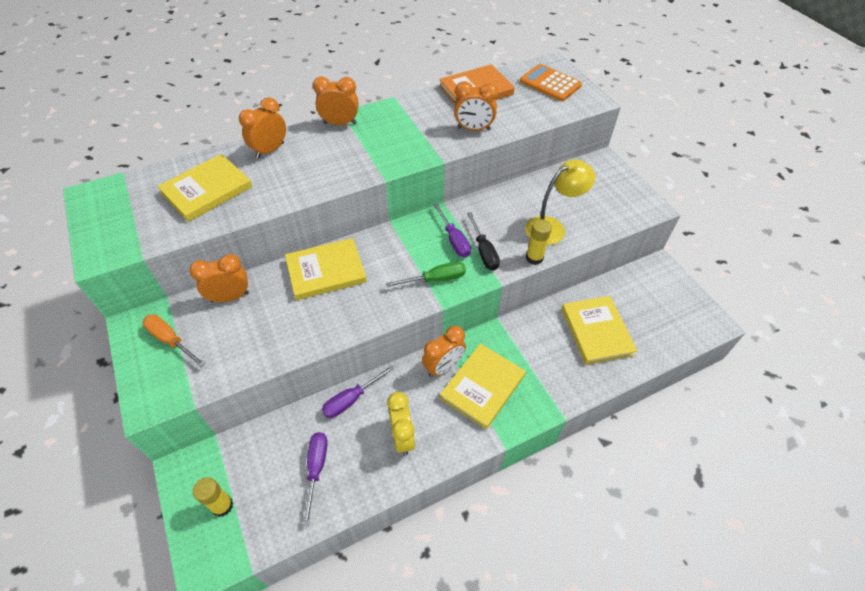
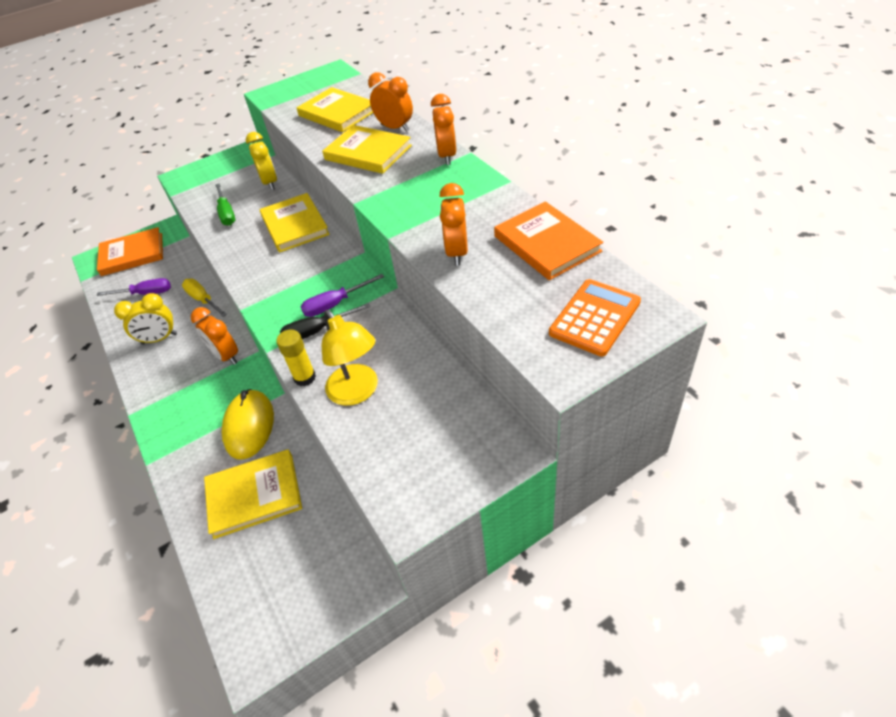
camera: 90 degrees right, 5 degrees down
orange screwdriver [143,314,206,367] -> none
orange clock [189,254,249,302] -> yellow clock [246,132,277,190]
yellow glue stick [193,477,233,517] -> orange book [97,227,163,276]
purple screwdriver [322,365,395,418] -> yellow screwdriver [182,278,227,317]
green screwdriver [386,262,466,287] -> green screwdriver moved to [215,183,235,226]
yellow book [440,344,526,429] -> yellow book moved to [322,125,412,174]
none -> yellow mouse [221,389,274,460]

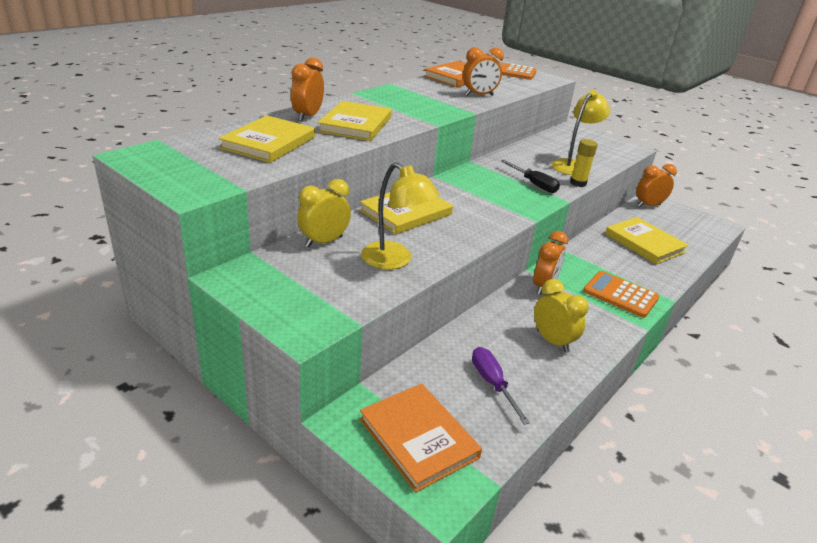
camera: 115 degrees left, 15 degrees down
yellow screwdriver [182,278,227,317] -> none
green screwdriver [215,183,235,226] -> yellow lamp [361,162,439,270]
yellow mouse [221,389,274,460] -> none
purple screwdriver [301,274,384,317] -> none
orange clock [431,94,457,165] -> orange clock moved to [636,164,677,208]
none -> orange calculator [583,271,659,318]

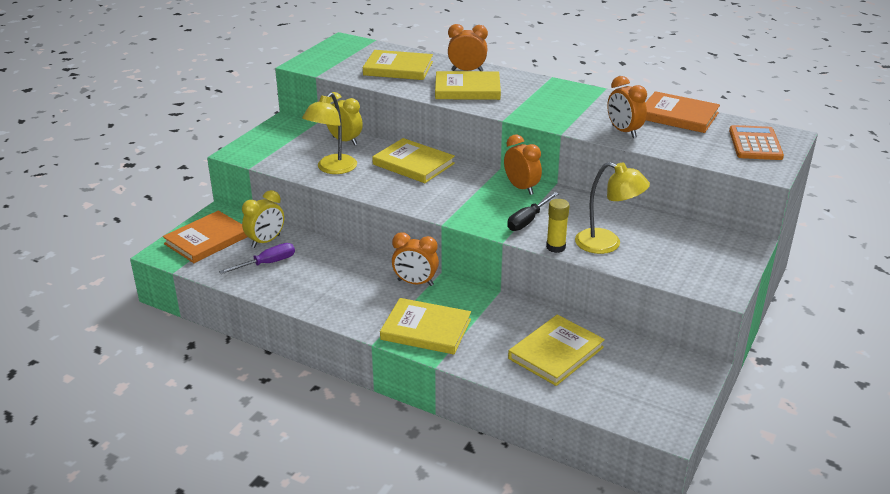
camera: 80 degrees right, 0 degrees up
yellow clock [534,279,588,353] -> yellow clock moved to [242,190,284,248]
orange calculator [583,271,659,318] -> yellow book [380,298,471,354]
orange clock [636,164,677,208] -> orange clock moved to [504,134,542,195]

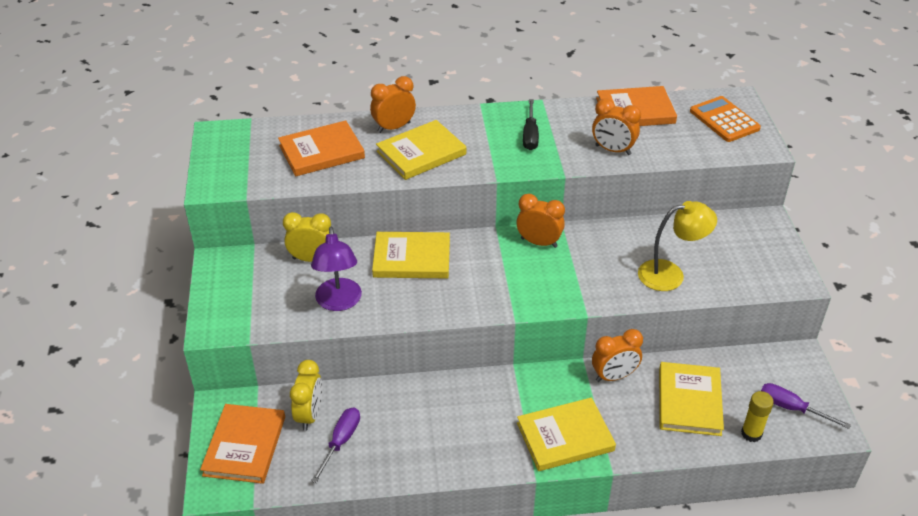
camera: 35 degrees left, 10 degrees up
yellow lamp [302,92,357,174] -> purple lamp [311,227,362,311]
yellow book [363,50,433,80] -> orange book [278,120,365,176]
orange clock [392,232,439,286] -> orange clock moved to [592,329,643,382]
black screwdriver [507,192,559,231] -> black screwdriver moved to [523,99,539,150]
yellow glue stick [546,199,569,253] -> yellow glue stick moved to [741,391,774,442]
none -> purple screwdriver [761,383,851,429]

